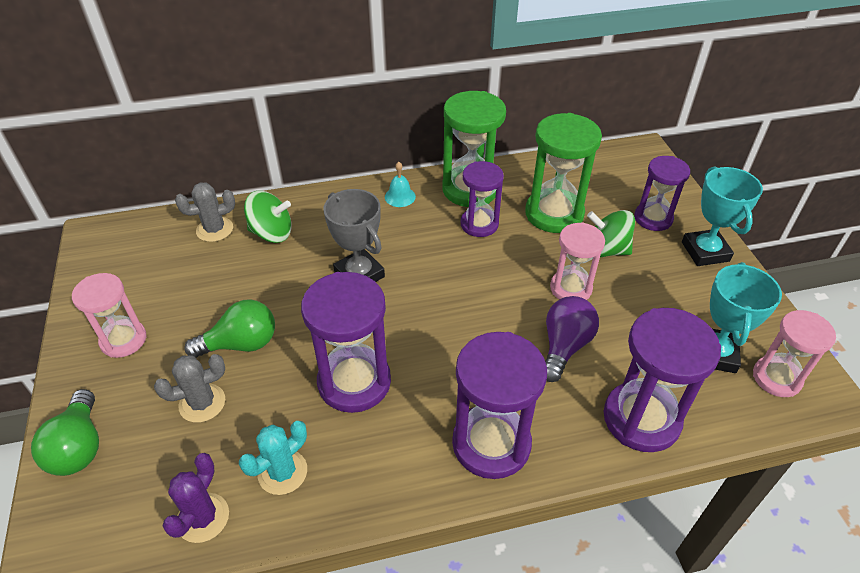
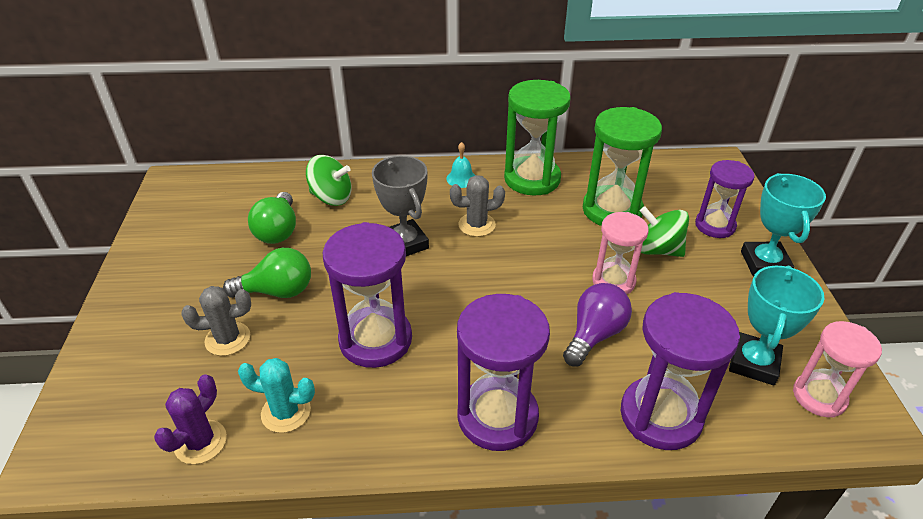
camera: 10 degrees right, 5 degrees down
green light bulb [31,389,99,476] -> green light bulb moved to [248,192,296,244]
pink hourglass [72,273,147,358] -> none
grey cactus [175,182,235,242] -> grey cactus moved to [450,175,505,237]
turquoise cactus [239,421,307,495] -> turquoise cactus turned 45 degrees clockwise [238,358,315,433]
purple hourglass [461,161,504,237] -> none

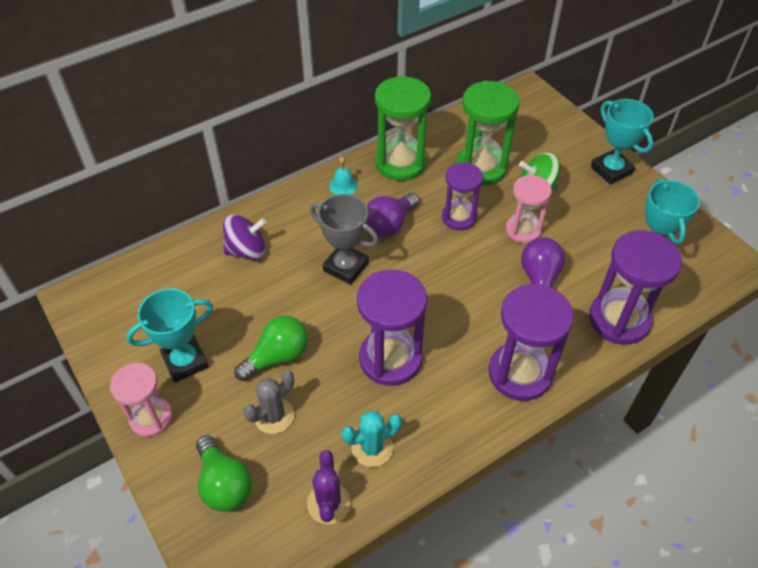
camera: 30 degrees left, 10 degrees up
green light bulb [248,192,296,244] -> green light bulb moved to [196,435,252,512]
green spinning top [306,155,352,206] -> purple spinning top [223,214,266,260]
grey cactus [450,175,505,237] -> purple light bulb [367,193,419,238]
purple hourglass [695,160,755,238] -> purple hourglass moved to [442,162,483,230]
pink hourglass [793,321,882,418] -> pink hourglass moved to [110,363,173,437]
none -> turquoise trophy [126,288,213,383]

